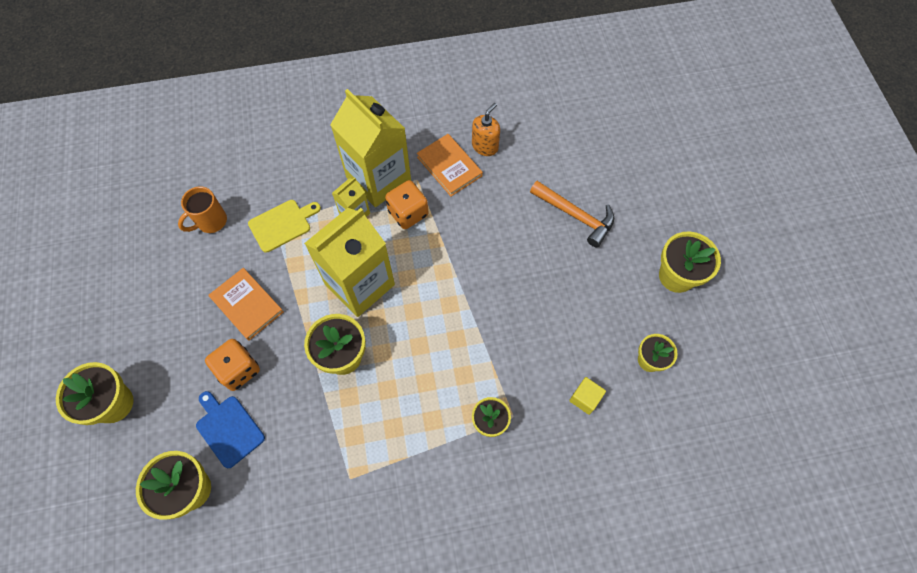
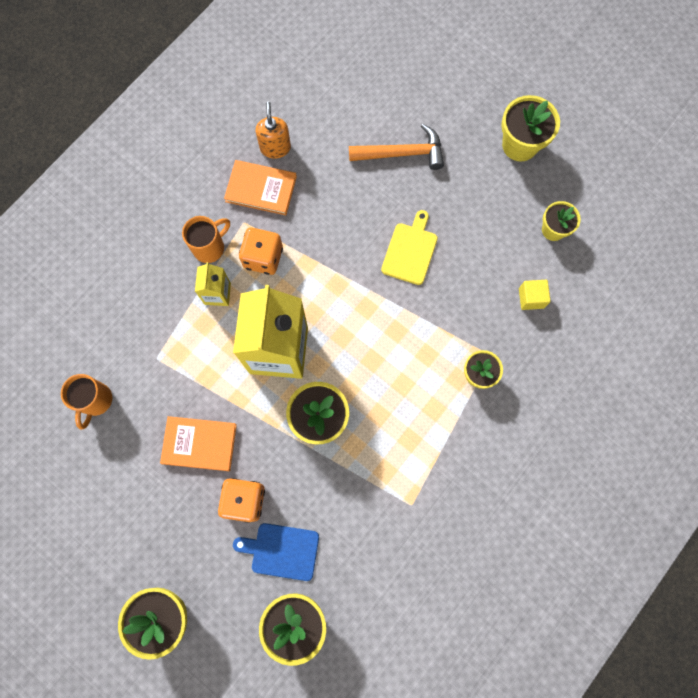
camera: 40 degrees left, 10 degrees up
yellow cutting board [248,200,321,253] -> yellow cutting board moved to [381,210,438,285]
yellow carton [330,89,411,207] -> orange mug [182,216,230,263]

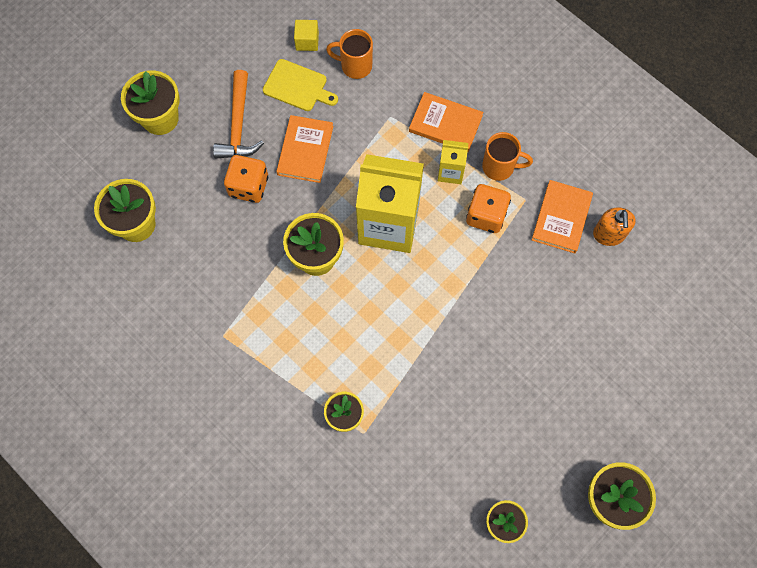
camera: 95 degrees right, 5 degrees down
orange mug [182,216,230,263] -> orange mug turned 45 degrees counterclockwise [482,132,533,181]
blue cutting board [233,523,319,581] -> none
orange soap dispenser [256,102,291,159] -> orange soap dispenser turned 90 degrees clockwise [593,207,636,246]
orange hammer [349,124,444,170] -> orange hammer moved to [213,70,264,158]
yellow cutting board [381,210,438,285] -> yellow cutting board moved to [263,59,338,111]
yellow cube [519,280,551,310] -> yellow cube moved to [294,20,319,51]
none -> orange book [409,92,483,152]

